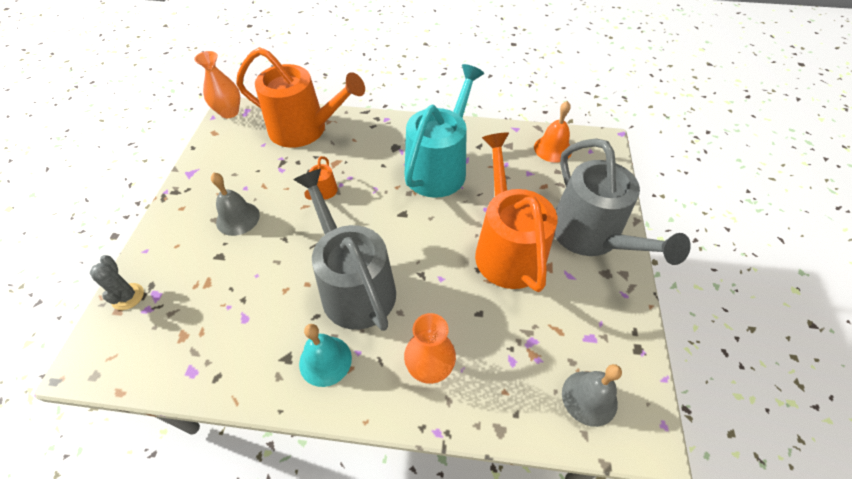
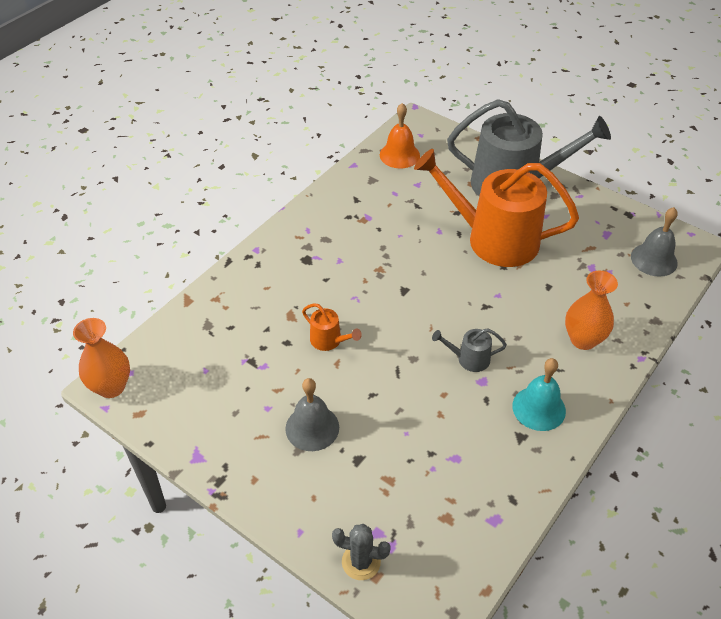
camera: 60 degrees left, 5 degrees down
orange watering can [236,47,365,148] -> none
grey watering can [293,169,396,331] -> grey watering can [432,329,507,372], size x0.40
turquoise watering can [405,64,484,198] -> none

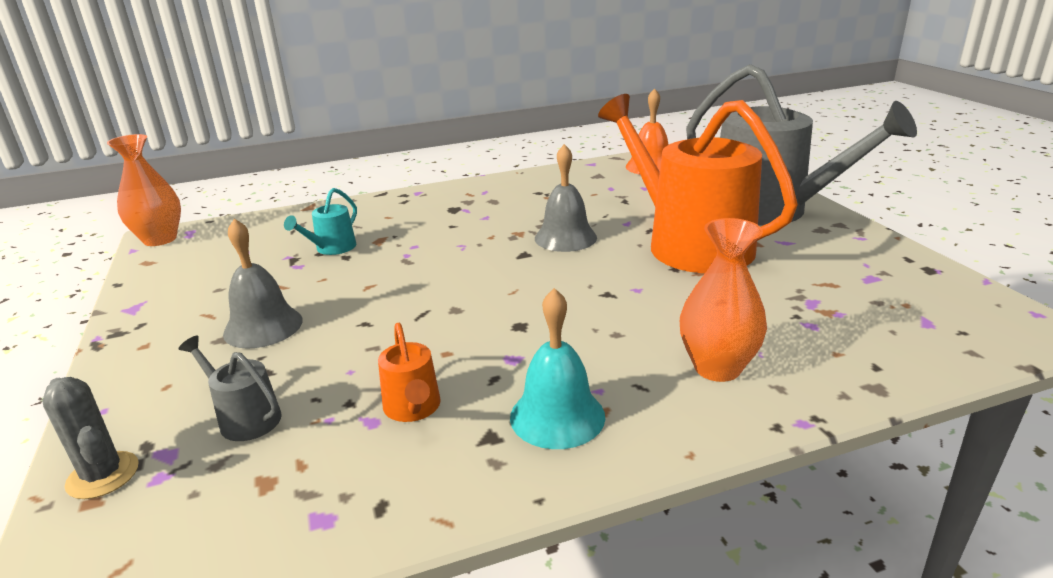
camera: 35 degrees right, 20 degrees down
orange watering can [302,303,362,351] -> orange watering can moved to [378,323,441,422]
grey watering can [432,329,507,372] -> grey watering can moved to [178,336,282,441]
grey bell [631,207,678,277] -> grey bell moved to [535,144,597,252]
none -> turquoise watering can [284,188,357,255]

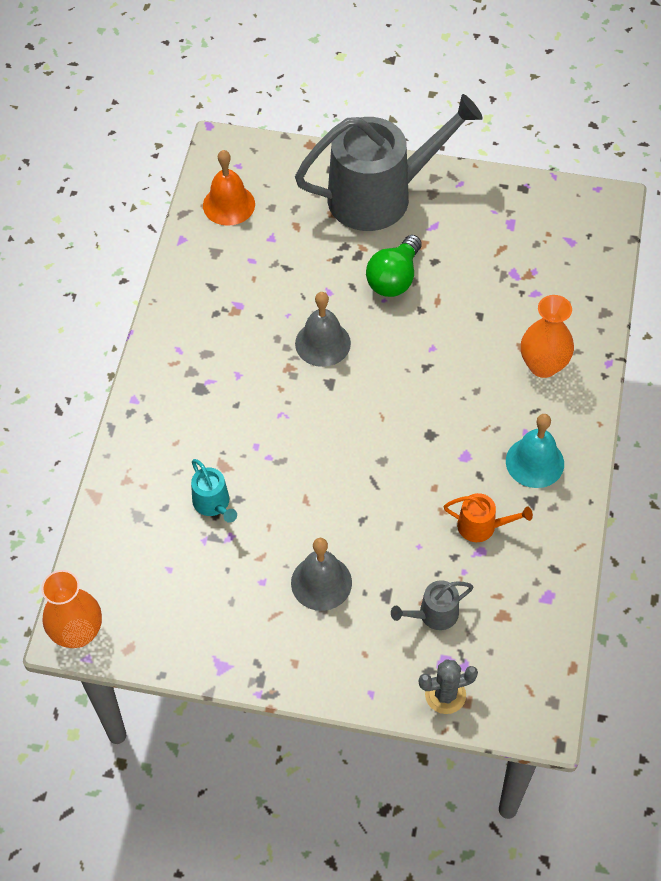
camera: 60 degrees left, 30 degrees up
orange watering can [598,94,798,273] -> green light bulb [366,235,422,297]

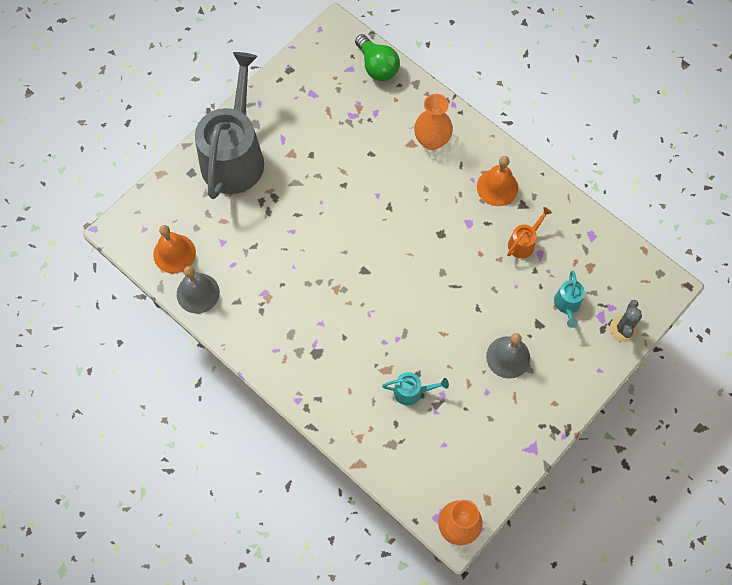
camera: 60 degrees left, 10 degrees up
grey bell [295,292,351,367] -> grey bell moved to [177,266,220,314]
green light bulb [366,235,422,297] -> green light bulb moved to [355,34,400,81]
grey watering can [391,580,473,630] -> turquoise watering can [554,270,585,328]
turquoise bell [506,414,564,488] -> orange bell [477,156,518,206]

